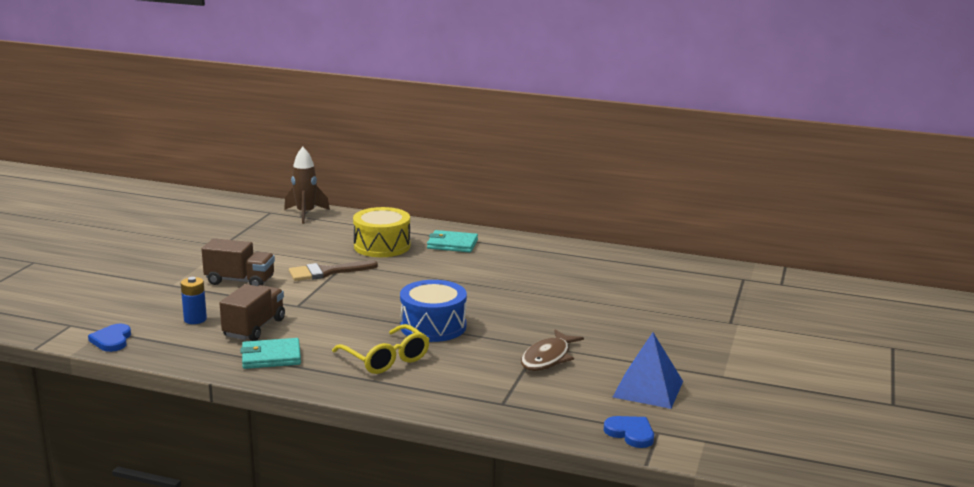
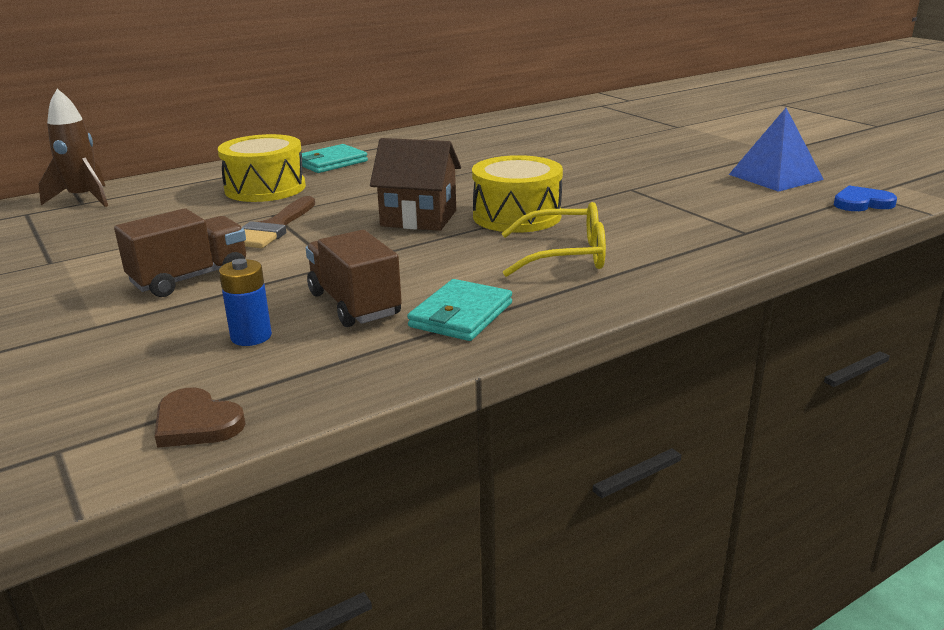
camera: 50 degrees left, 5 degrees up
blue heart [88,324,131,352] -> brown heart [155,388,245,448]
blue drum [400,280,467,342] -> yellow drum [472,155,563,233]
brown fish [521,330,584,371] -> none
none -> brown house [370,138,461,231]

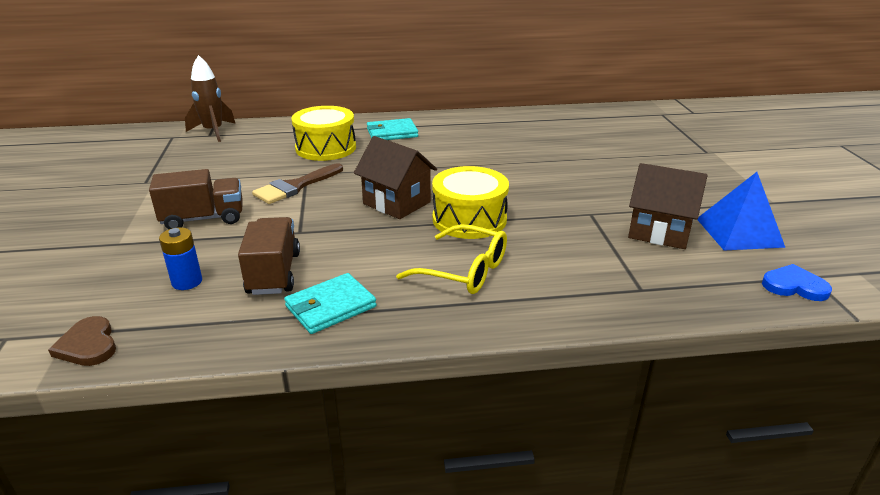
camera: 25 degrees right, 5 degrees up
none -> brown house [628,163,708,249]

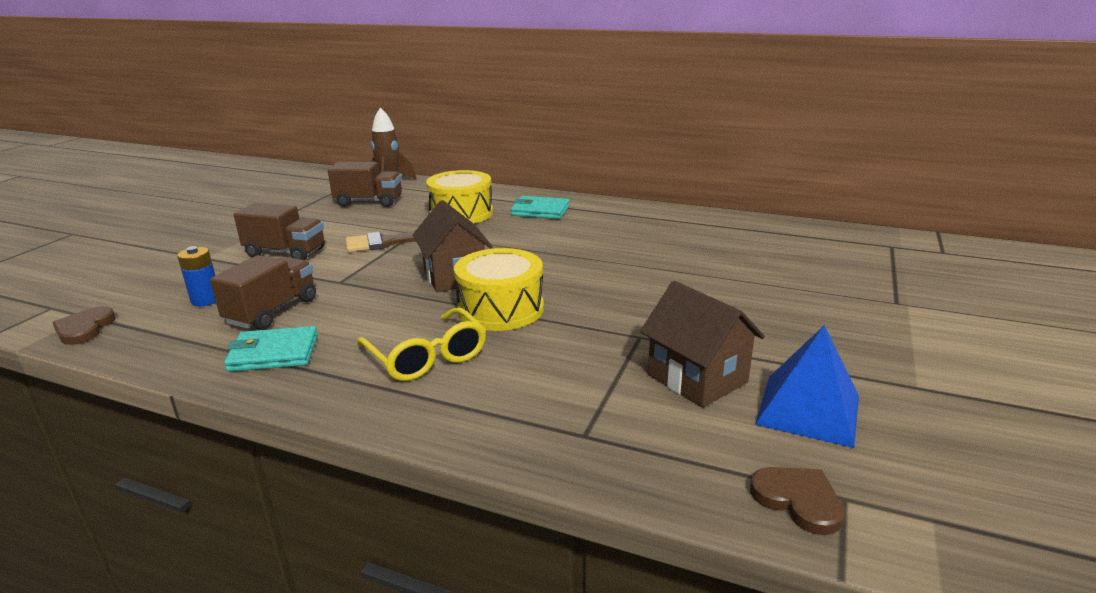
camera: 30 degrees right, 5 degrees down
blue heart [762,264,832,301] -> brown heart [750,467,845,535]
none -> brown truck [328,162,402,207]

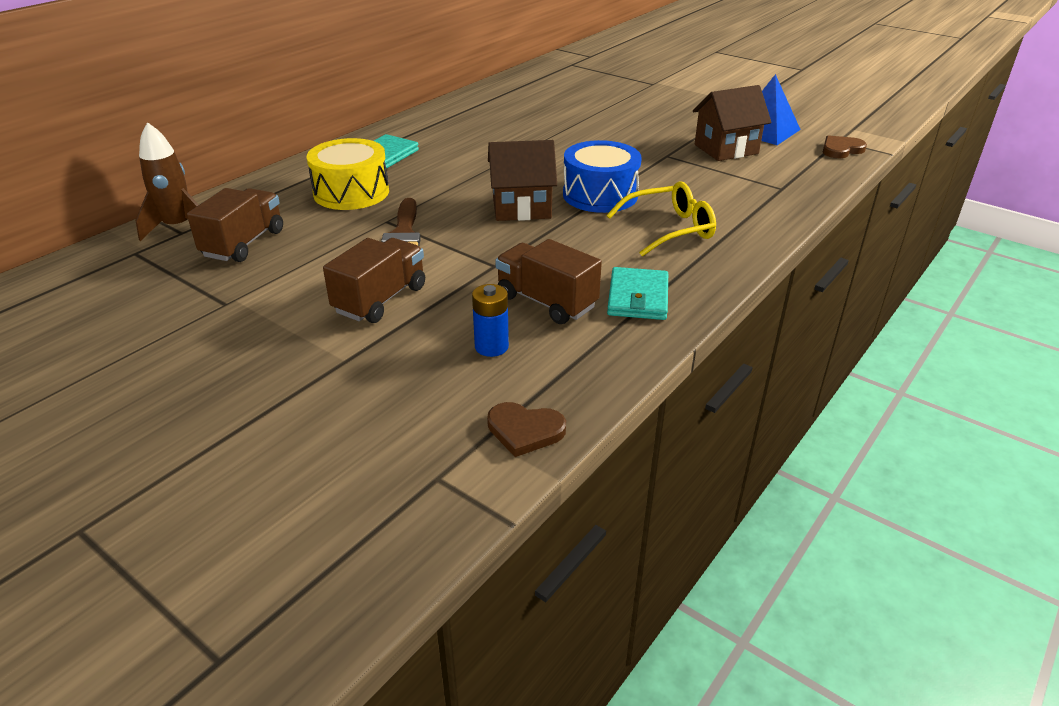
camera: 75 degrees left, 10 degrees up
yellow drum [454,248,544,331] -> blue drum [563,140,642,213]

